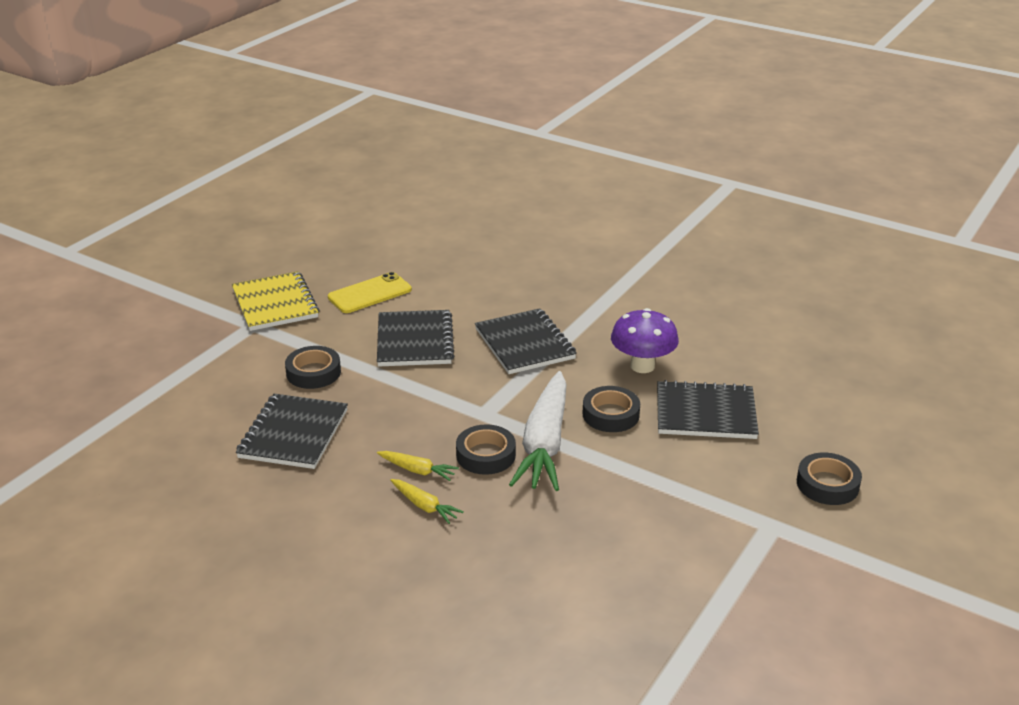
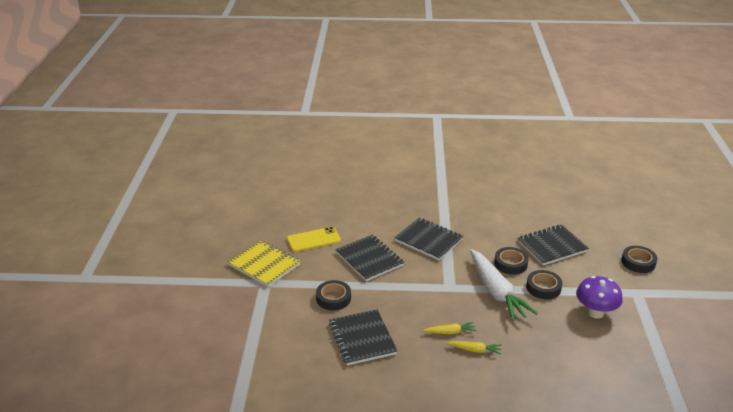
camera: 30 degrees left, 0 degrees up
yellow phone [328,272,412,313] -> yellow phone turned 45 degrees clockwise [287,227,341,252]
black tape [456,424,516,475] -> black tape moved to [526,270,562,299]
purple mushroom [611,308,679,373] -> purple mushroom moved to [576,276,623,319]

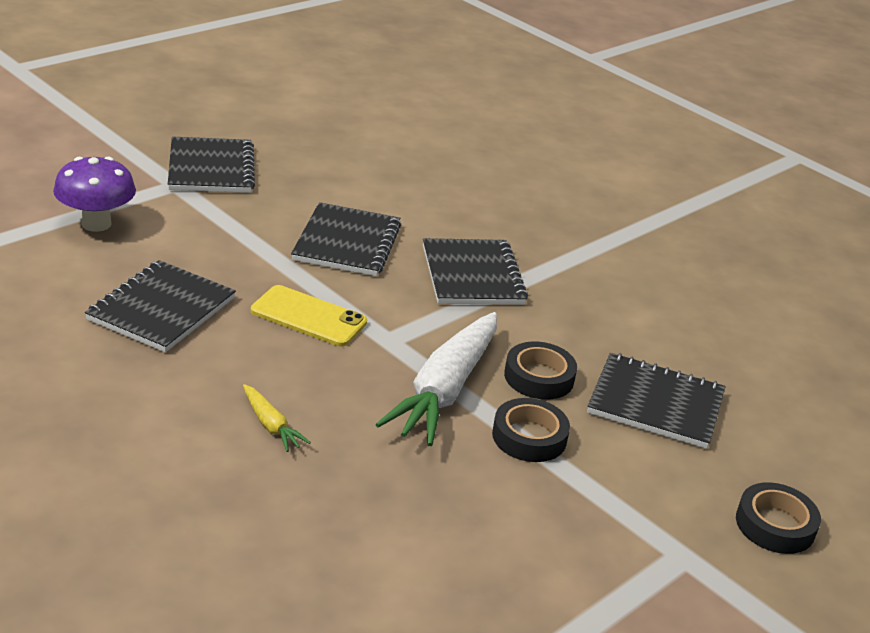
camera: 40 degrees right, 0 degrees up
yellow notebook [228,240,300,287] -> black notebook [168,137,255,193]
yellow phone [287,227,341,252] -> yellow phone moved to [251,285,367,346]
black tape [316,280,351,311] -> none
yellow carrot [423,322,477,334] -> none
purple mushroom [576,276,623,319] -> purple mushroom moved to [53,157,136,232]

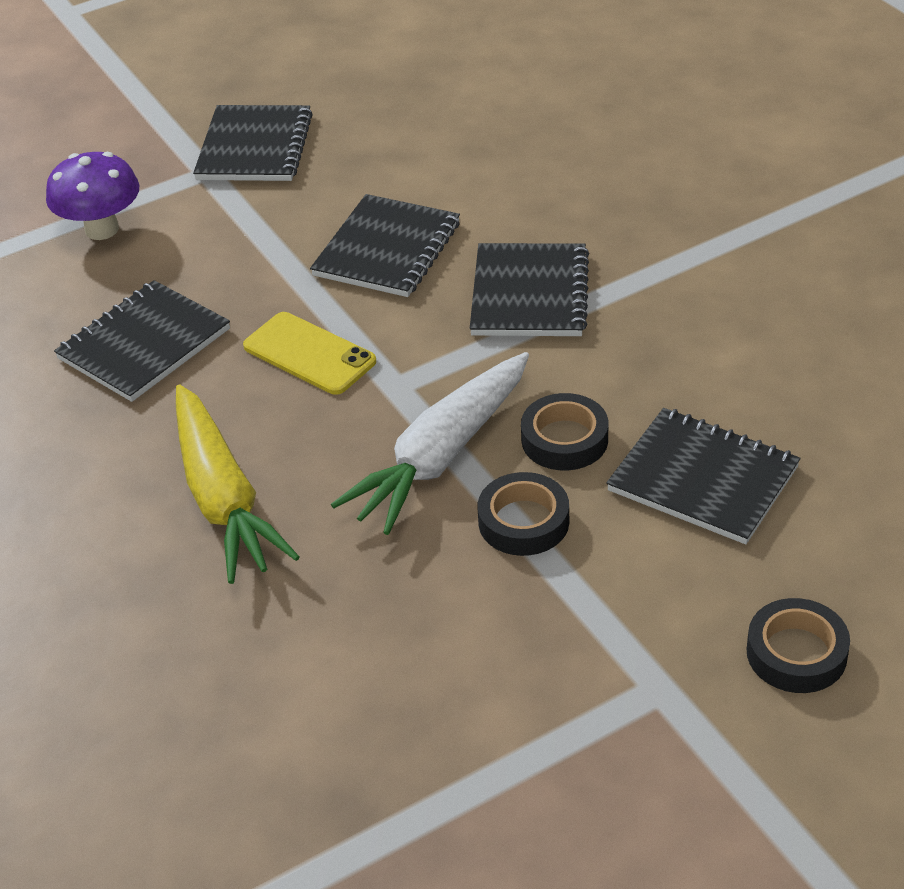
camera: 20 degrees right, 10 degrees up
yellow carrot [243,384,311,452] -> yellow carrot [176,384,300,584], size x2.25

